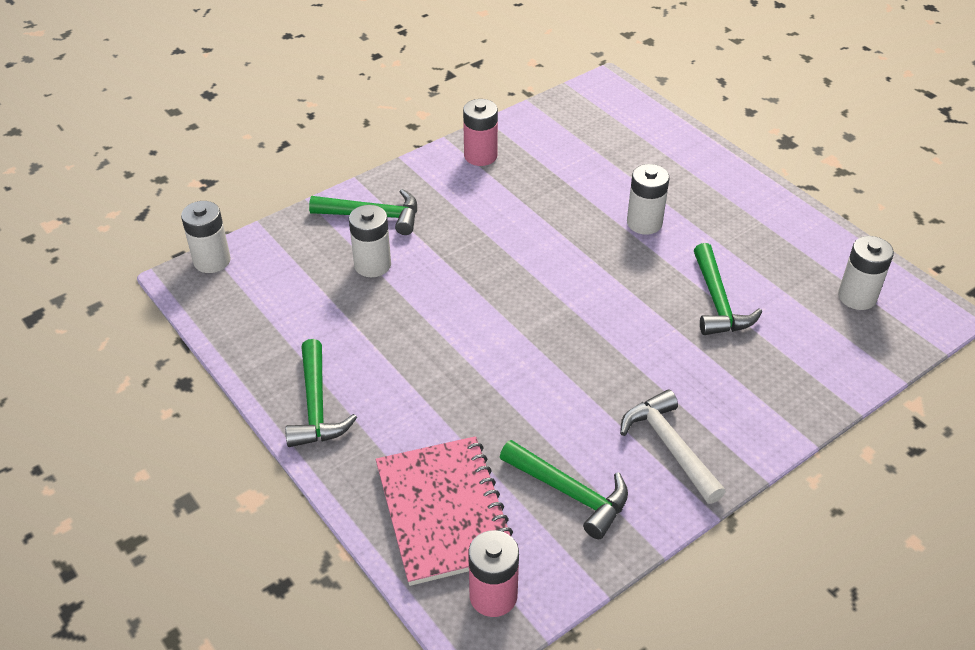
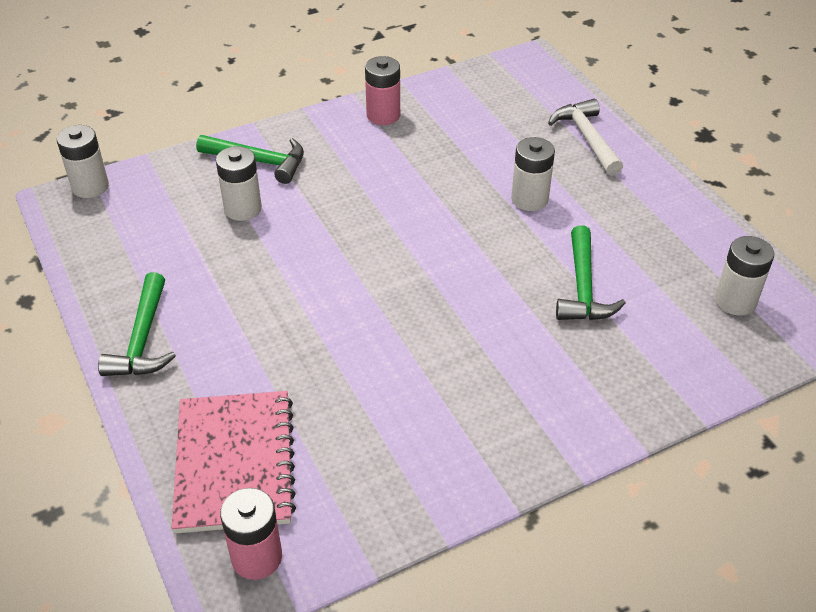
camera: 10 degrees right, 0 degrees up
green hammer [500,440,628,539] -> none
white hammer [620,390,726,504] -> white hammer moved to [548,99,623,176]

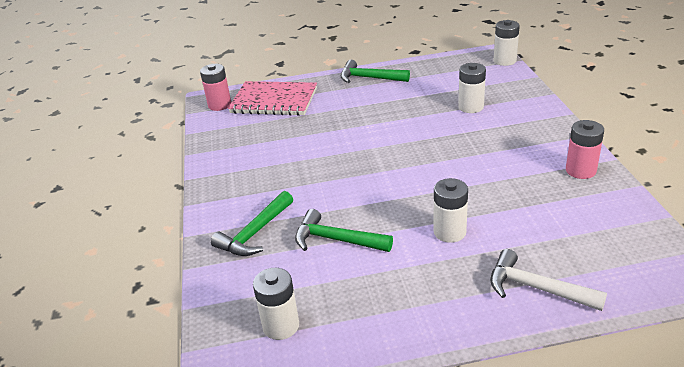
camera: 110 degrees right, 10 degrees down
green hammer [196,135,304,184] -> green hammer moved to [211,191,293,256]
white hammer [548,99,623,176] -> white hammer turned 150 degrees counterclockwise [490,249,607,311]

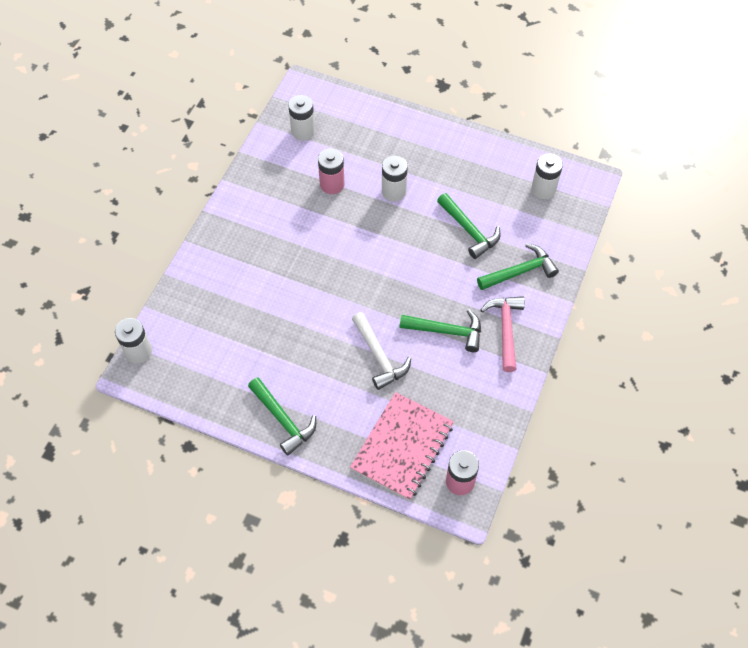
camera: 150 degrees left, 25 degrees up
pink notebook [228,81,317,116] -> pink notebook turned 75 degrees clockwise [350,392,454,501]
white battery [458,63,486,113] -> white battery moved to [288,95,315,141]
white hammer [490,249,607,311] -> white hammer moved to [352,312,411,390]
pink battery [566,120,604,179] -> pink battery moved to [318,148,344,194]
none -> green hammer [400,310,481,352]
none -> pink hammer [480,296,525,372]

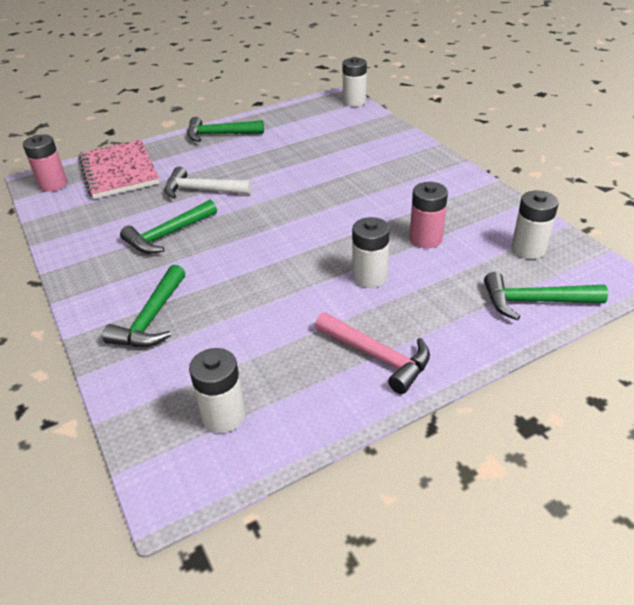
camera: 130 degrees right, 20 degrees down
green hammer [437,193,500,259] -> green hammer moved to [484,272,608,320]
pink hammer [480,296,525,372] -> pink hammer moved to [315,312,430,394]

